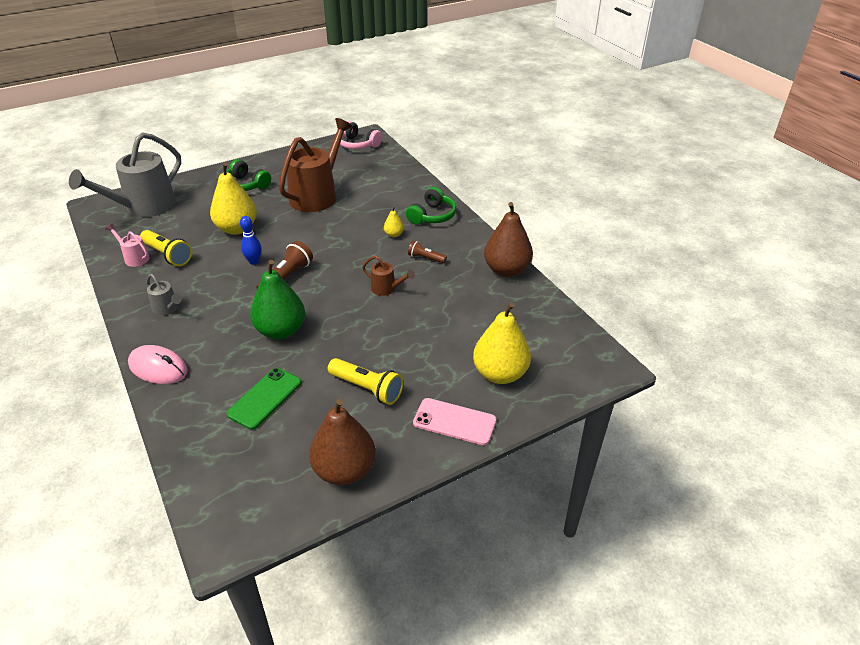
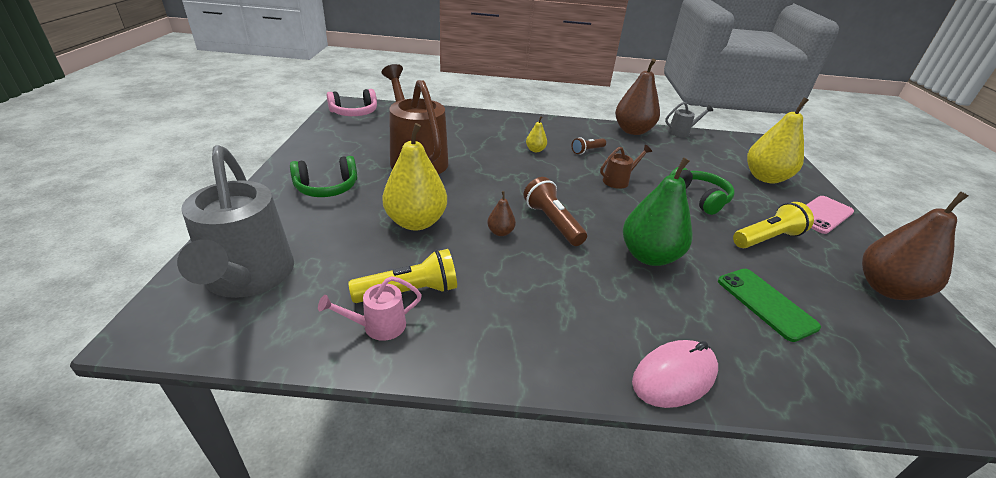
camera: 60 degrees left, 5 degrees down
grey watering can [147,274,182,316] -> grey watering can moved to [665,102,713,137]
blue bowling pin [240,216,262,265] -> brown pear [487,191,516,236]
green headphones [406,187,456,225] -> green headphones moved to [670,167,735,215]

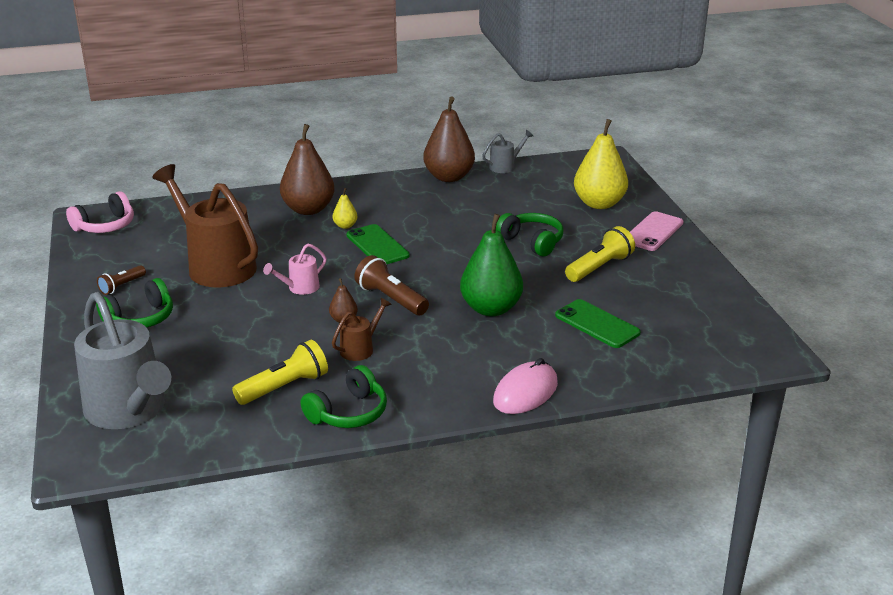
camera: 15 degrees left, 5 degrees down
pink watering can [318,276,422,341] -> pink watering can moved to [263,244,327,295]
yellow pear [382,123,447,231] -> none
brown flashlight [572,137,606,154] -> brown flashlight moved to [97,265,146,295]
brown watering can [600,145,652,189] -> brown watering can moved to [332,298,392,361]
brown pear [862,191,968,300] -> brown pear moved to [280,124,335,215]
none -> green headphones [301,365,387,428]
none -> green phone [347,224,410,264]

